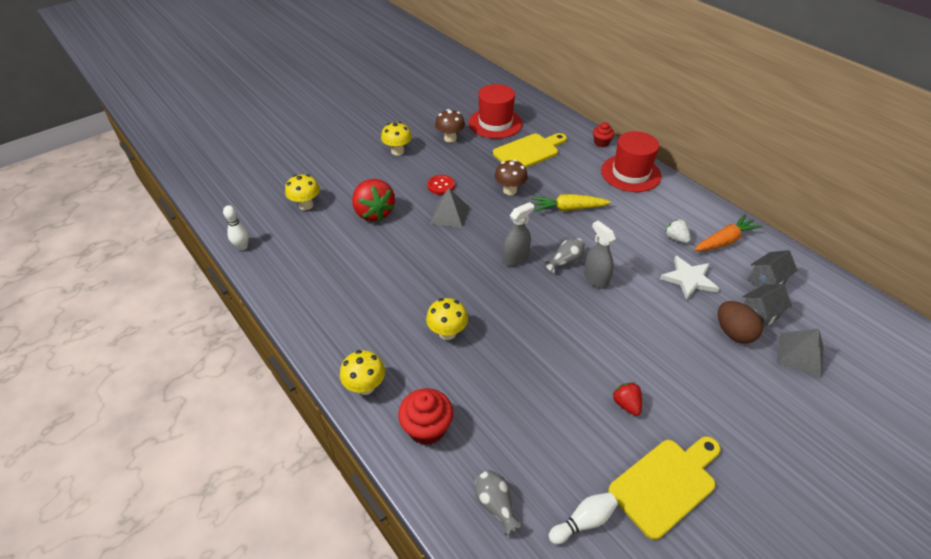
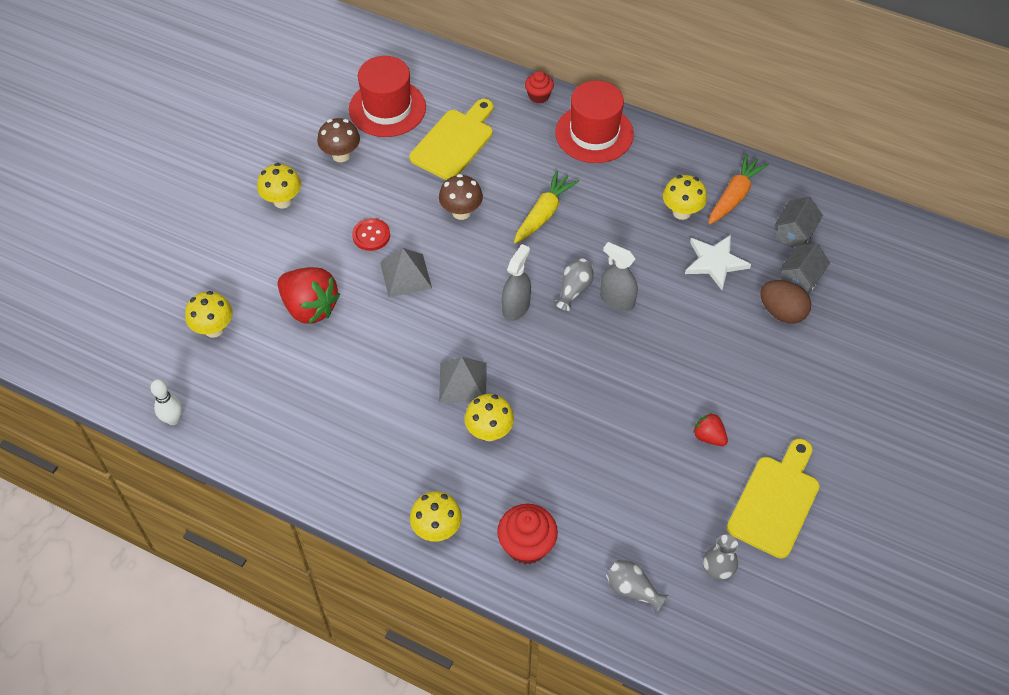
camera: 25 degrees left, 10 degrees up
yellow carrot [531,194,611,212] -> yellow carrot turned 150 degrees clockwise [514,170,579,244]
white bowling pin [549,492,618,544] -> grey vase [703,535,738,580]
white strawberry [665,219,691,243] -> yellow mushroom [663,175,707,220]
grey pyramid [777,329,824,378] -> grey pyramid moved to [439,357,486,403]

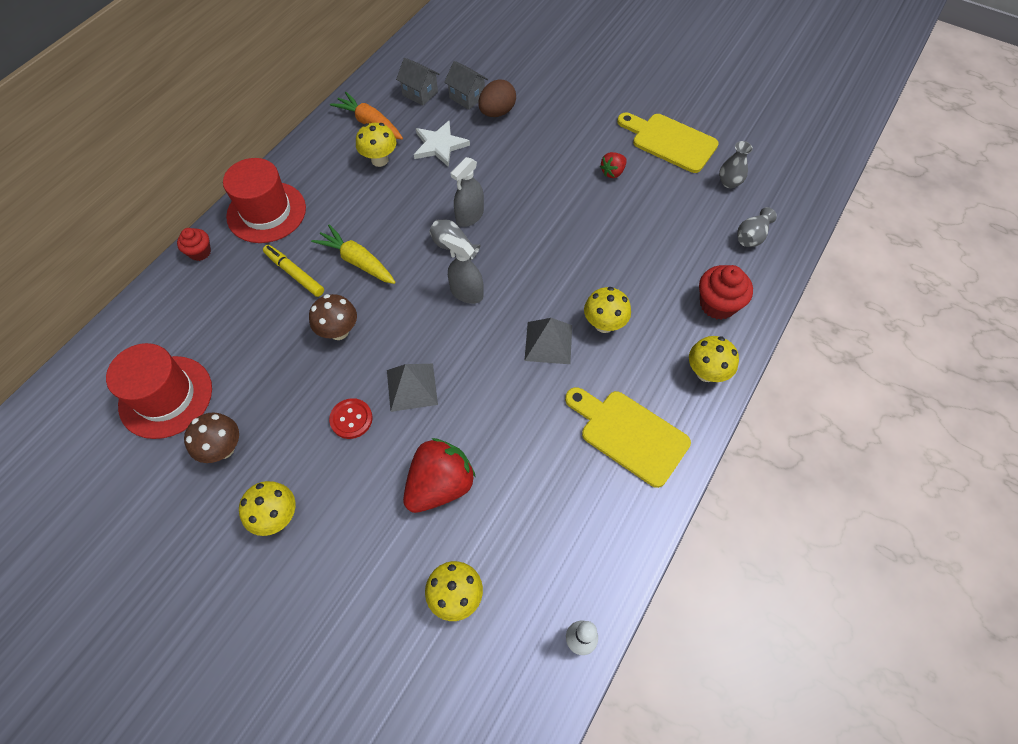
camera: 85 degrees left, 5 degrees up
yellow cutting board [409,99,494,180] -> yellow cutting board moved to [565,387,691,488]
none -> yellow marker [263,245,324,297]

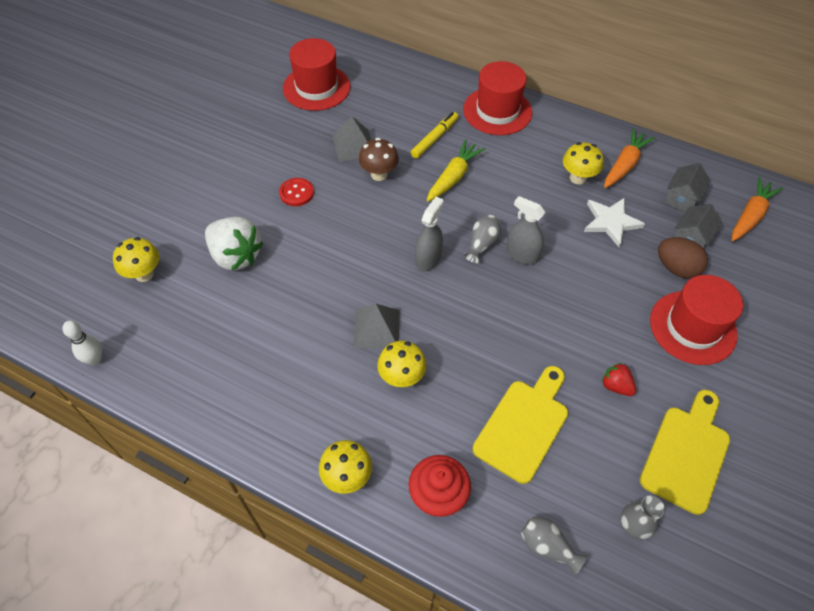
camera: 85 degrees right, 5 degrees down
red cupcake [177,228,211,261] -> none
brown mushroom [184,412,239,463] -> none
yellow mushroom [239,481,296,536] -> none
grey pyramid [387,364,438,412] -> grey pyramid moved to [332,116,371,162]
red strawberry [403,438,476,513] -> white strawberry [205,217,263,270]
yellow cutting board [565,387,691,488] -> yellow cutting board moved to [473,366,568,484]
none -> red hat [650,275,743,365]
none -> orange carrot [732,177,783,241]

